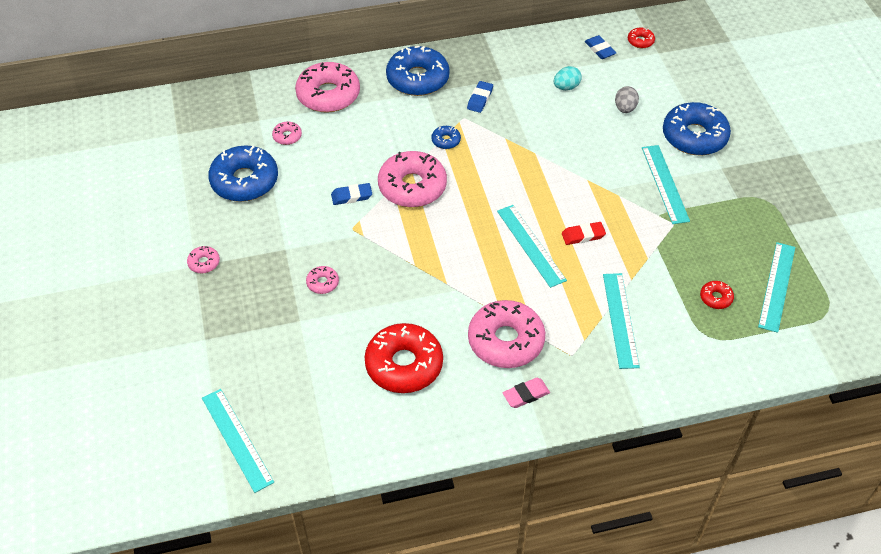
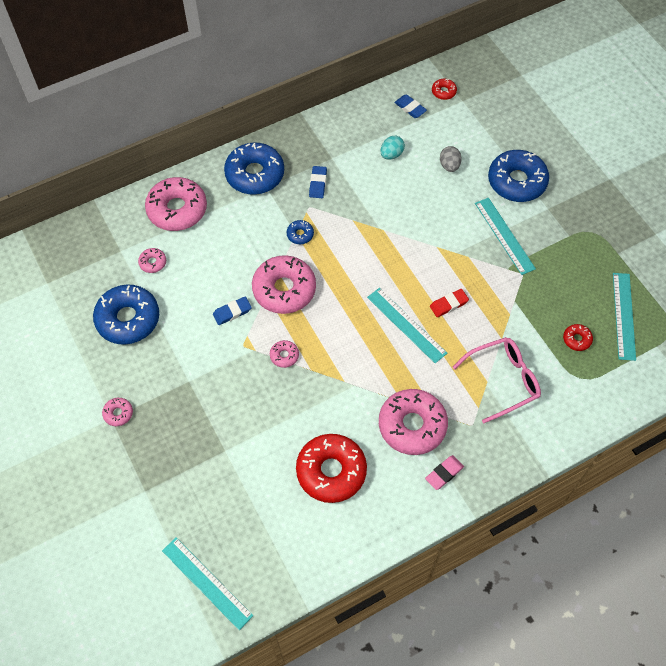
camera: 15 degrees left, 10 degrees up
pink donut [306,266,339,294] -> pink donut moved to [270,340,299,368]
turquoise ruler [603,273,640,369] -> pink glasses [453,337,541,423]

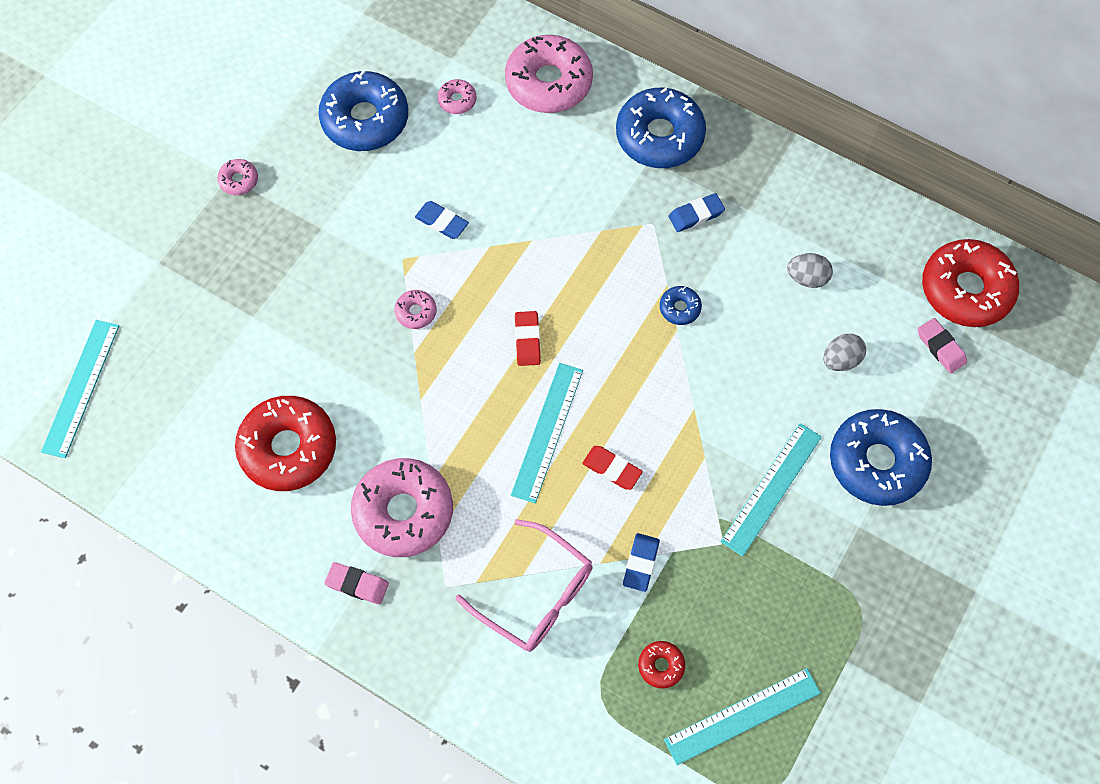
camera: 60 degrees right, 5 degrees up
pink donut [252,255,316,314] -> none
blue donut [287,220,314,244] -> blue donut moved to [660,286,702,325]
turquoise egg [380,136,405,160] -> grey egg [787,253,833,288]
blue eraser [394,94,427,118] -> blue eraser moved to [623,533,660,592]
red donut [432,79,457,100] -> red donut [922,239,1019,327], size x2.26
none -> red eraser [515,311,541,366]
none -> pink eraser [918,318,967,373]

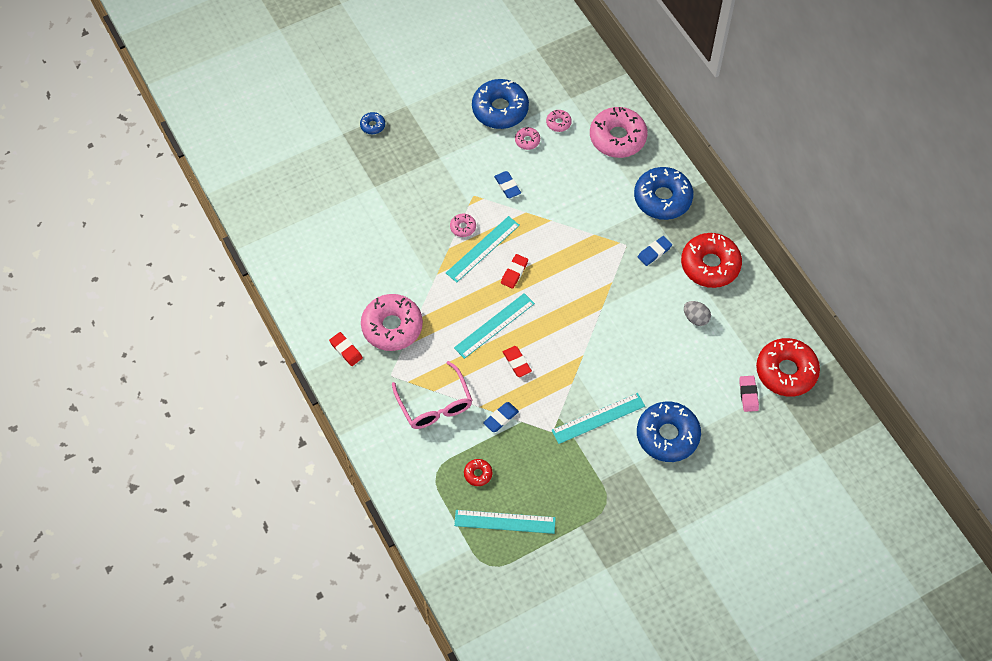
camera: 30 degrees right, 5 degrees down
turquoise ruler [41,320,119,458] -> turquoise ruler moved to [446,216,520,283]
pink donut [217,159,258,195] -> pink donut moved to [515,127,540,150]
red donut [235,396,336,491] -> red donut moved to [681,233,742,288]
pink eraser [324,562,389,605] -> red eraser [329,332,363,366]
blue donut [660,286,702,325] -> blue donut moved to [360,112,385,134]
blue eraser [669,193,725,232] -> blue eraser turned 45 degrees counterclockwise [638,236,672,266]
grey egg [823,334,866,371] -> none

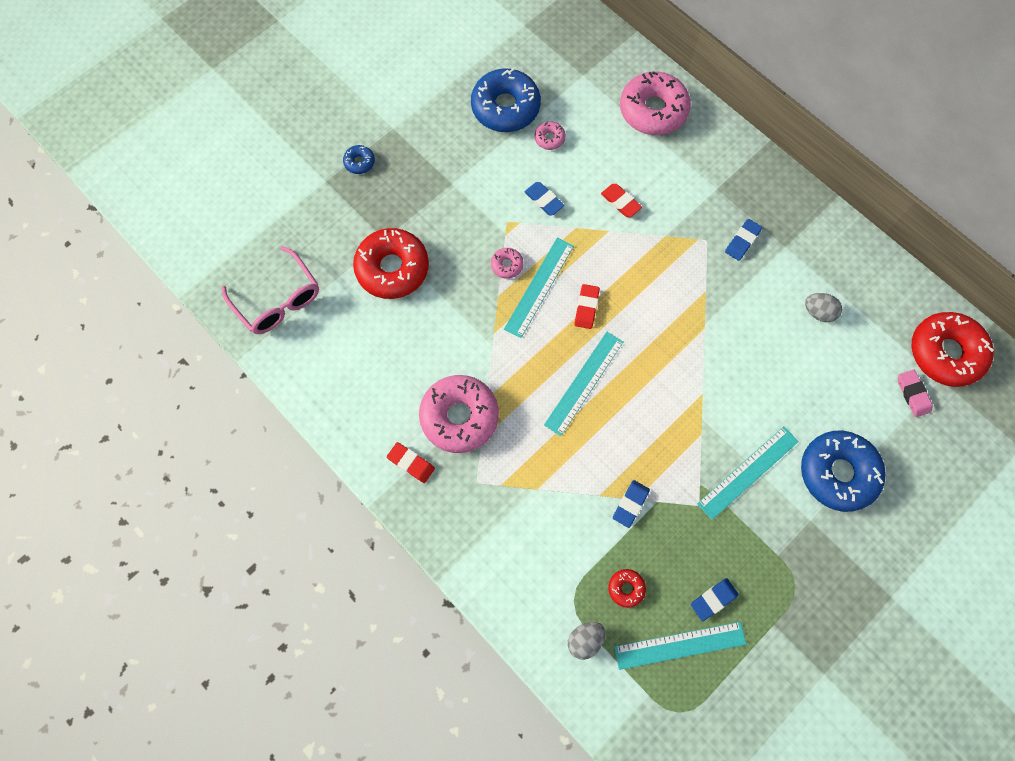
camera: 15 degrees left, 10 degrees up
pink glasses [392,361,472,429] -> pink glasses moved to [222,246,319,334]
red eraser [503,346,532,377] -> red eraser moved to [601,184,642,217]
pink donut [546,110,572,132] -> none
blue donut [634,167,693,220] -> none
red donut [681,233,742,288] -> red donut moved to [353,228,429,299]
none -> grey egg [568,622,605,660]
none -> blue eraser [691,578,739,621]

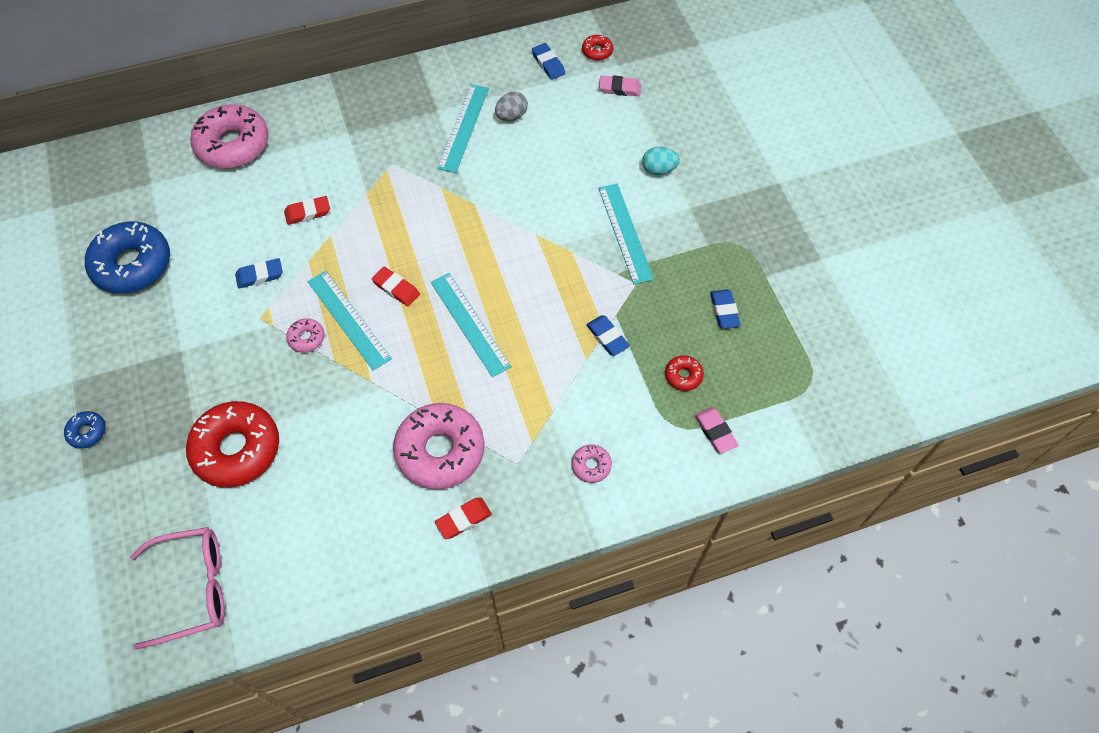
camera: 65 degrees left, 10 degrees down
pink donut [535,121,566,150] -> pink donut moved to [572,445,612,483]
grey egg [568,622,605,660] -> pink eraser [695,407,739,454]
turquoise ruler [614,622,747,670] -> turquoise ruler moved to [437,84,489,173]
blue eraser [725,219,762,261] -> blue eraser moved to [532,43,565,80]
blue donut [801,431,886,512] -> turquoise egg [642,147,680,175]
red donut [912,312,994,387] -> red donut [582,35,613,61], size x0.44

